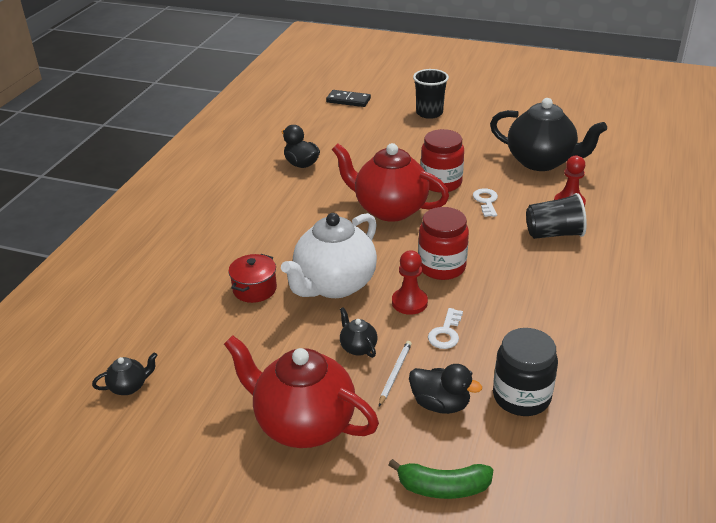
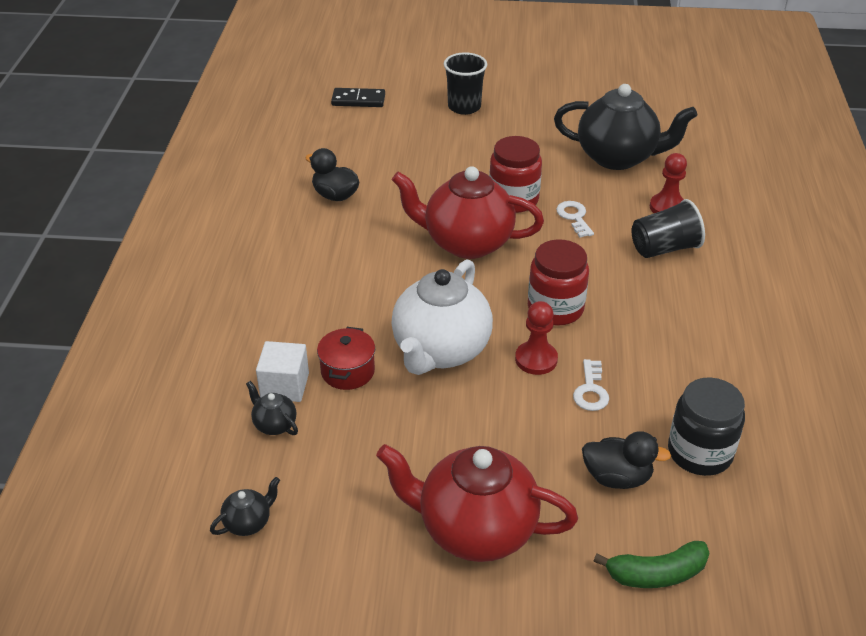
camera: 15 degrees left, 5 degrees up
black teapot [340,307,377,358] -> black teapot moved to [246,381,298,435]
white pencil [379,341,412,406] -> none
none -> white cube [256,341,309,402]

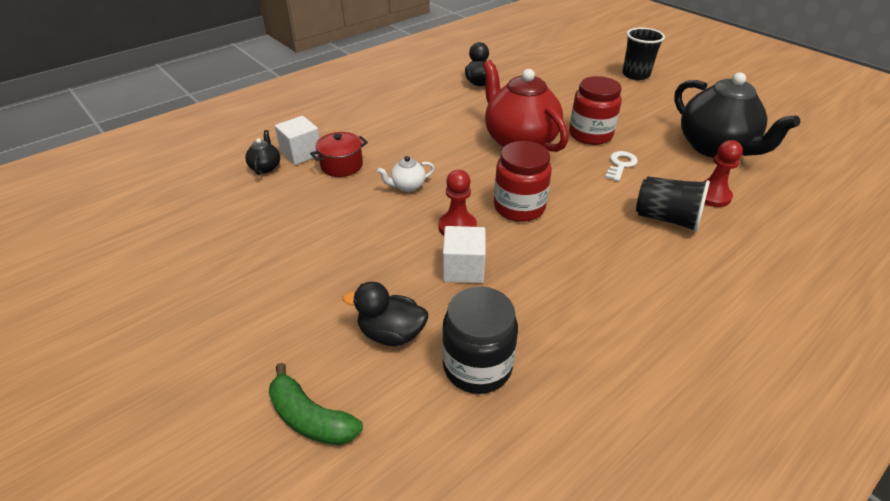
camera: 45 degrees right, 0 degrees up
black teapot [210,477,280,536] -> none
black domino [331,88,385,107] -> none
red teapot [376,444,578,562] -> none
white teapot [391,259,493,375] -> white teapot [377,156,435,192], size x0.42
white key [573,359,609,411] -> white cube [443,226,486,283]
black duck [582,431,671,489] -> black duck turned 135 degrees clockwise [342,282,428,346]

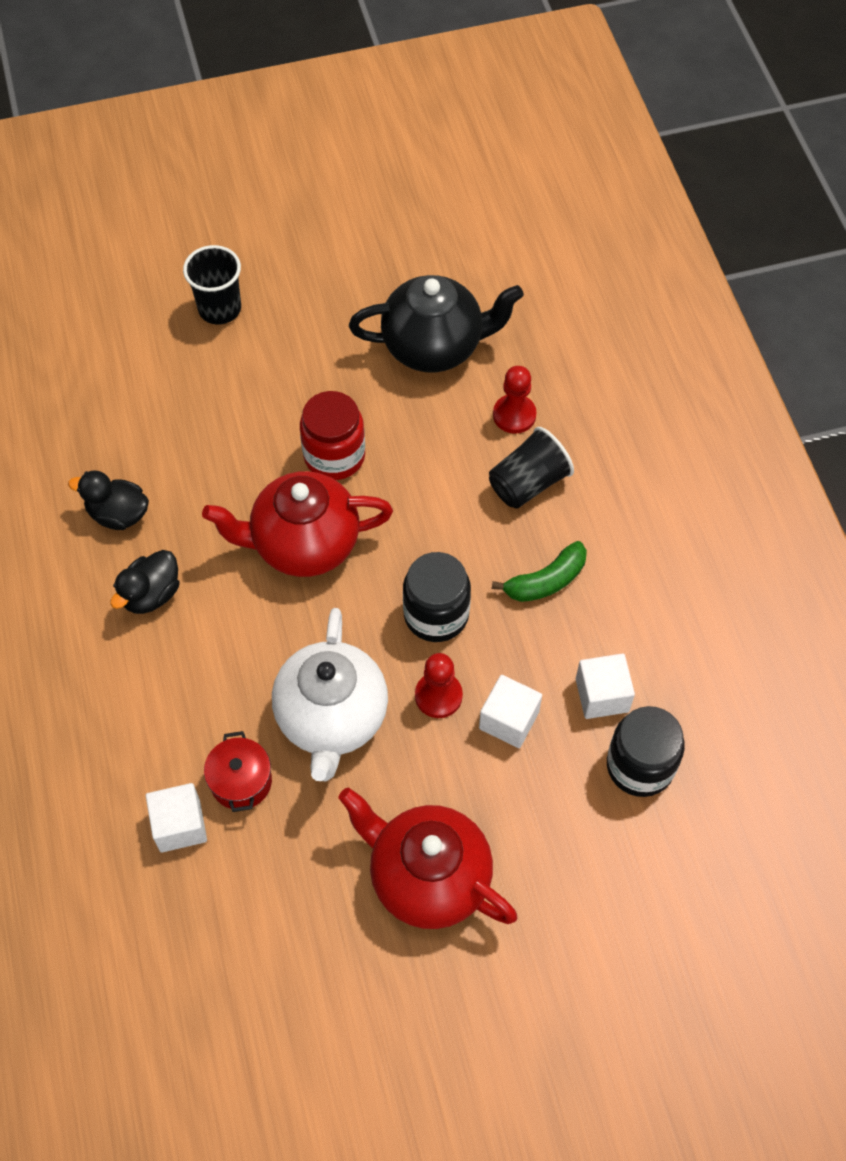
camera: 65 degrees left, 20 degrees up
black teapot [245,130,280,175] -> none
green banana [269,363,363,445] -> green banana moved to [492,541,587,602]
black duck [342,282,428,346] -> black duck moved to [110,550,180,614]
white teapot [377,156,435,192] -> white teapot [272,608,388,781], size x2.41
red jar [494,141,552,222] -> black jar [403,552,471,642]
white key [605,151,638,181] -> none
none -> red teapot [338,787,517,929]
none -> white cube [576,653,635,719]

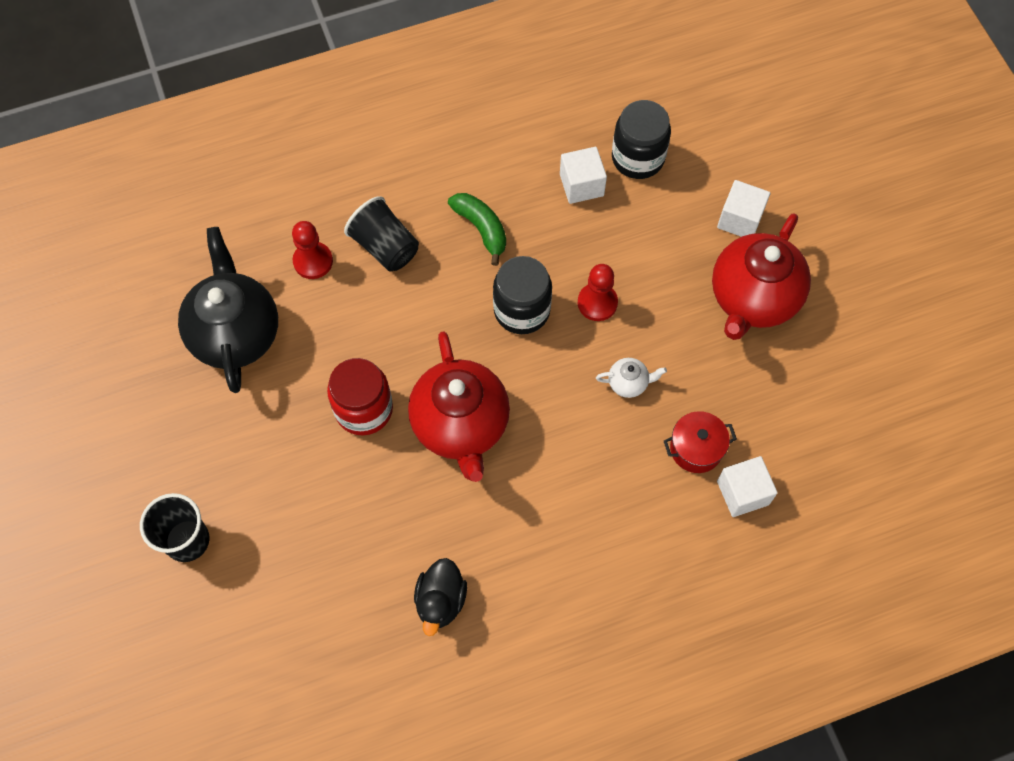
camera: 95 degrees left, 5 degrees up
black duck [110,550,180,614] -> none
white teapot [272,608,388,781] -> white teapot [596,358,667,398], size x0.42
white cube [479,675,542,748] -> white cube moved to [717,180,770,237]

